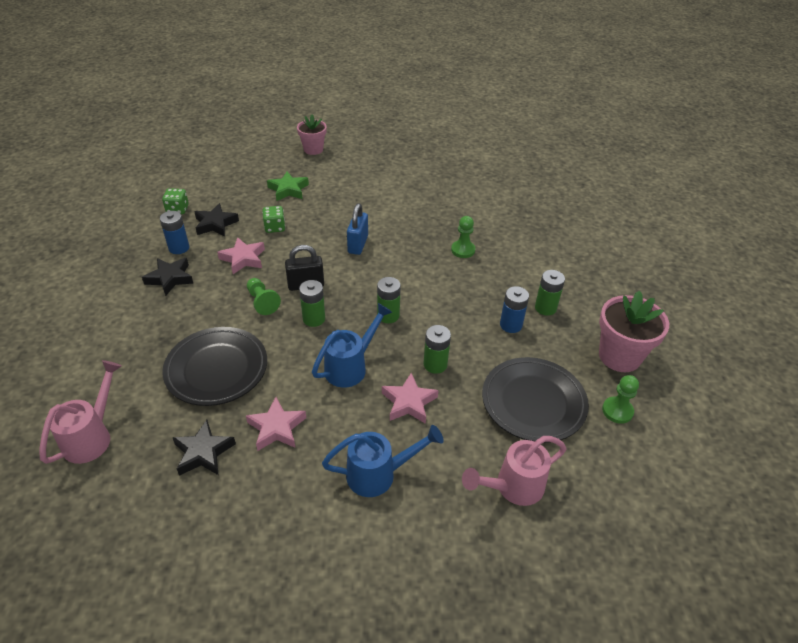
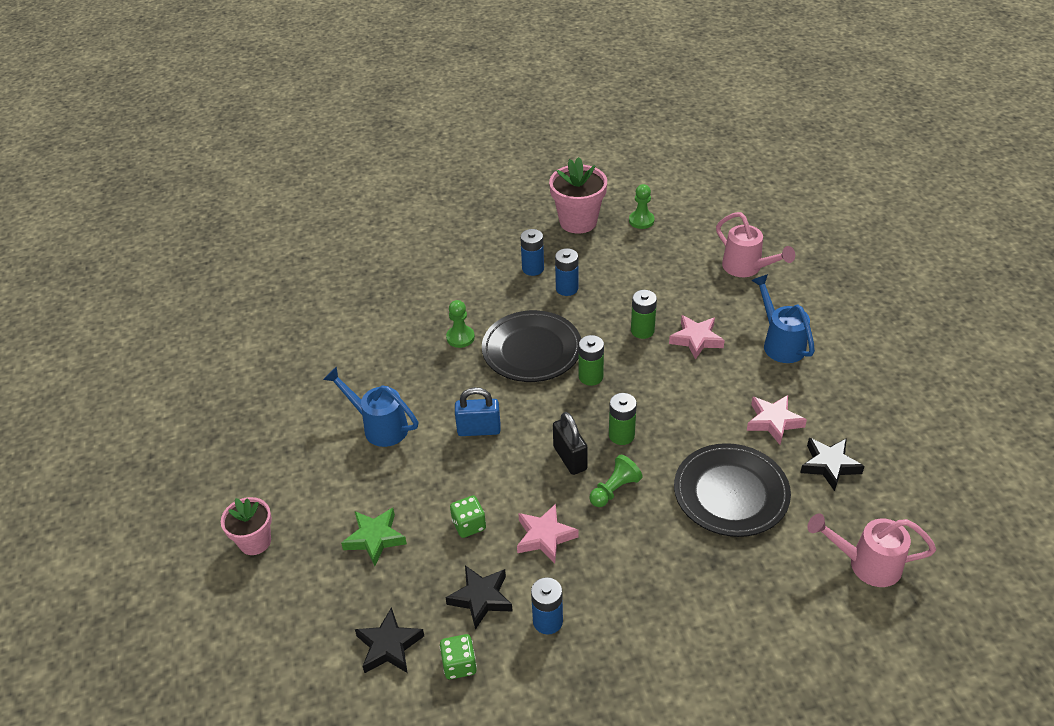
camera: 100 degrees left, 0 degrees up
black star [142,258,194,296] -> black star moved to [355,607,424,673]
blue watering can [312,303,392,388] -> blue watering can moved to [323,367,418,447]
black plate [482,357,589,443] -> black plate moved to [482,310,581,382]
green battery [535,270,565,316] -> blue battery [520,229,544,276]

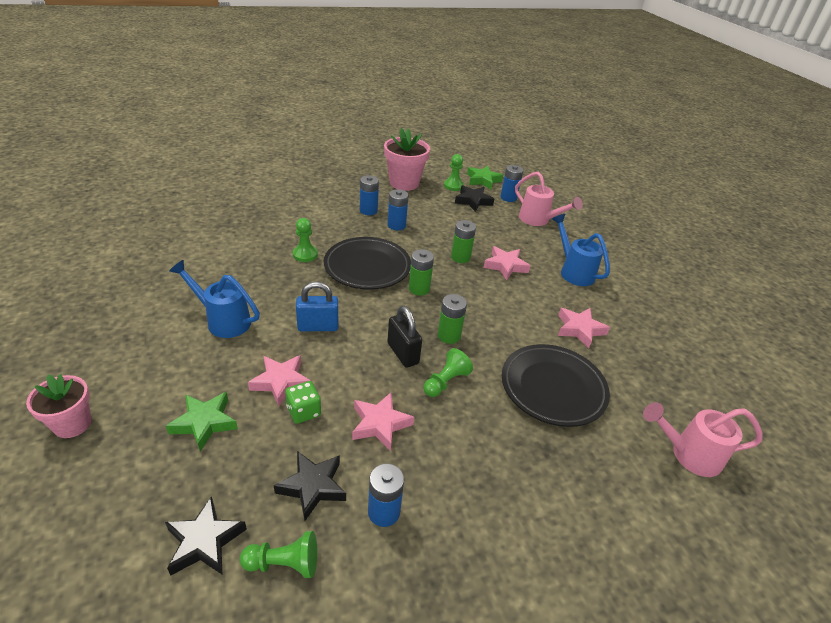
camera: 10 degrees left, 5 degrees down
green dice [440,634,477,679] -> green pawn [239,531,317,578]
black star [800,438,865,491] -> black star moved to [455,185,494,212]
none -> pink star [248,355,311,406]
none -> green star [467,166,503,189]
none -> blue battery [500,165,524,202]

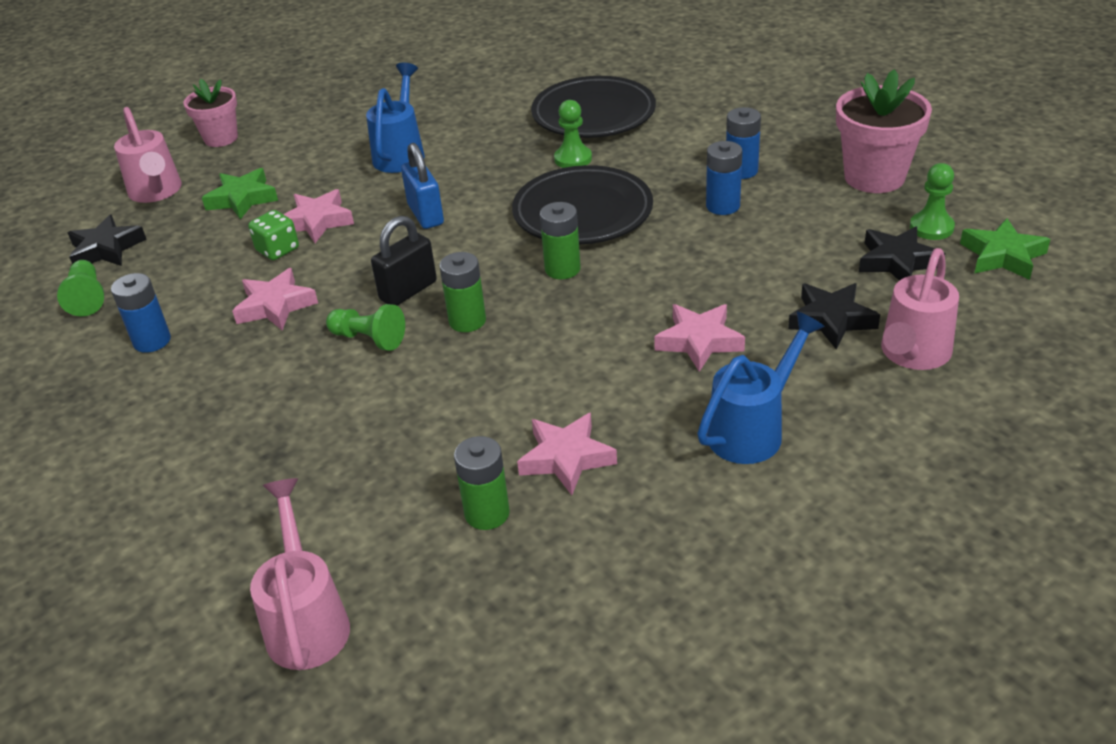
camera: 80 degrees right, 0 degrees up
black star [274,451,346,521] -> black star moved to [788,283,880,349]
green battery [451,220,476,263] -> green battery moved to [454,436,510,530]
blue battery [500,165,524,202] -> none
black plate [502,344,610,427] -> black plate moved to [531,76,656,138]
none -> pink watering can [114,107,182,203]

